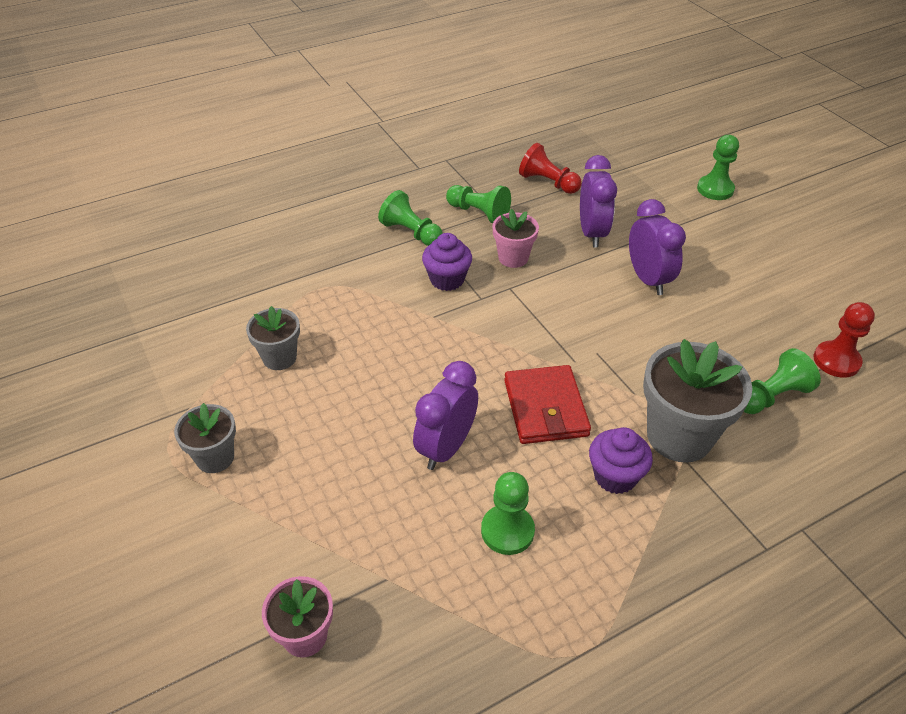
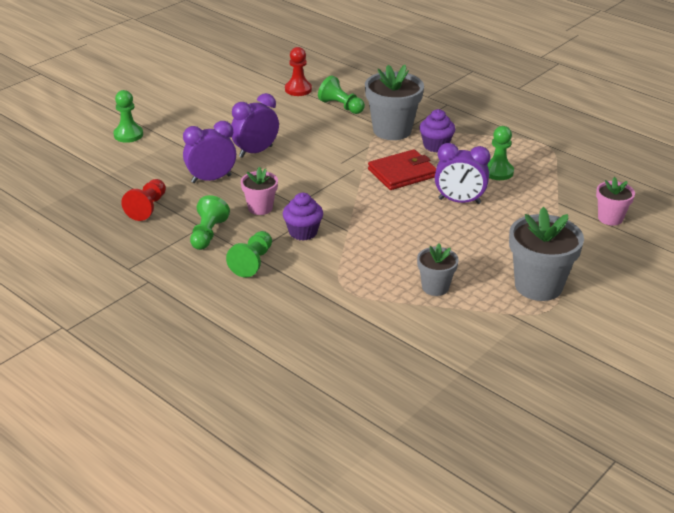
camera: 110 degrees left, 10 degrees down
grey flower pot [174,403,236,473] -> grey flower pot [509,207,584,301], size x1.76

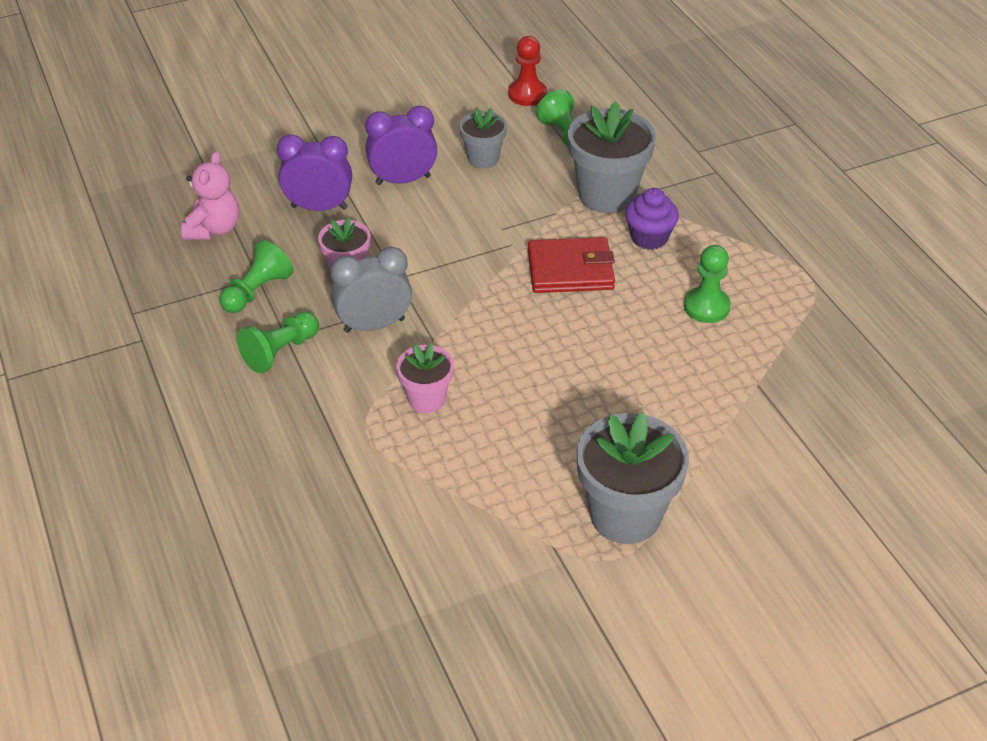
camera: 25 degrees right, 10 degrees up
green pawn [113,90,143,143] -> none
red pawn [121,179,166,221] -> pink teddy bear [181,151,239,240]
purple cupcake [283,193,323,241] -> grey clock [330,247,412,333]
grey flower pot [417,244,459,296] -> grey flower pot moved to [459,108,507,168]
purple clock [435,143,490,204] -> none
pink flower pot [596,177,635,226] -> pink flower pot moved to [396,343,454,413]

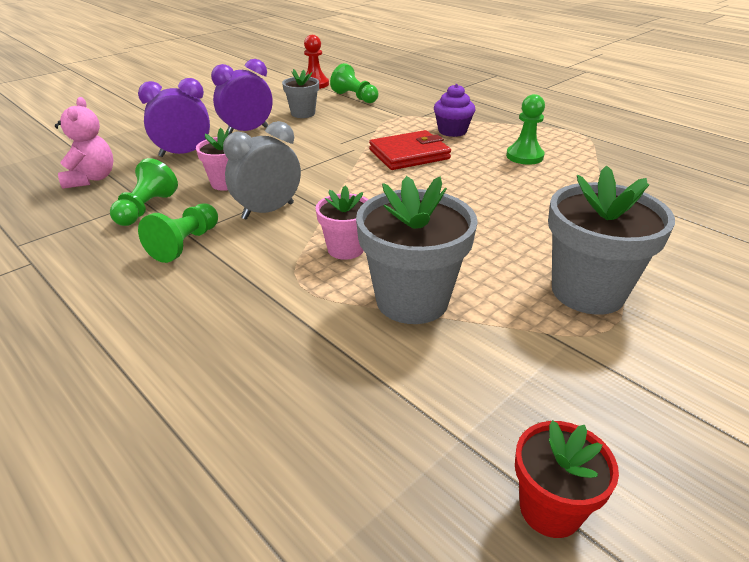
camera: 20 degrees left, 10 degrees down
grey flower pot [568,101,656,213] -> grey flower pot moved to [356,176,478,324]
none -> red flower pot [515,420,619,538]

